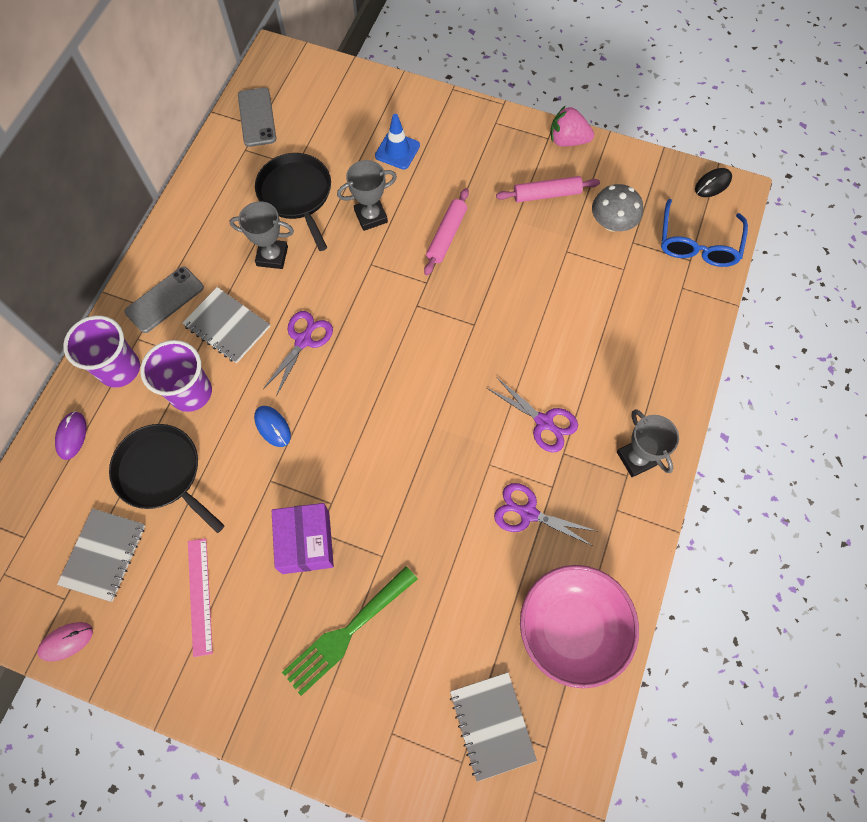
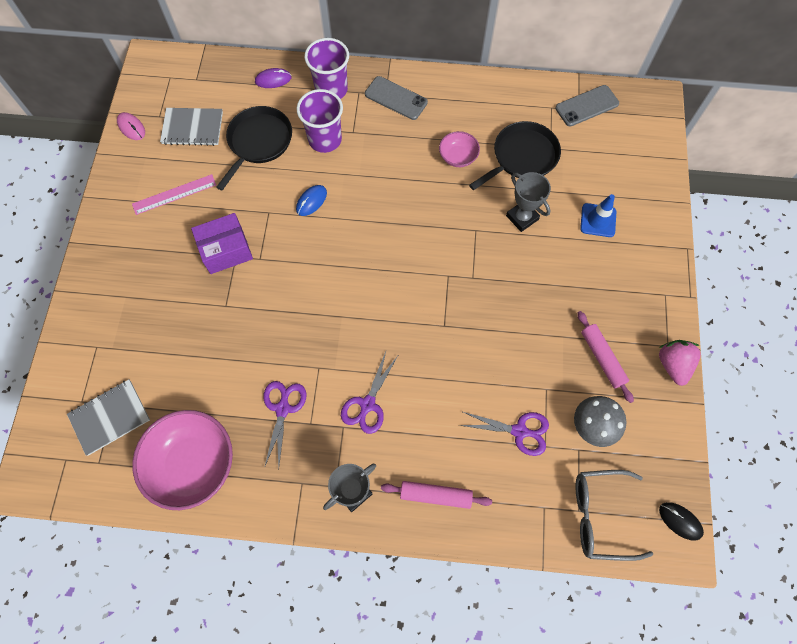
camera: 75 degrees right, 0 degrees up
grey notebook [182,287,270,363] -> none
grey trophy [229,201,294,269] -> pink bowl [439,131,480,167]
purple scissors [263,311,333,396] -> purple scissors moved to [459,411,549,456]
green fork [282,566,418,696] -> none
pink rolling pin [424,188,469,276] -> pink rolling pin moved to [381,481,492,509]
blue glasses [661,199,748,267] -> grey glasses [576,470,653,561]

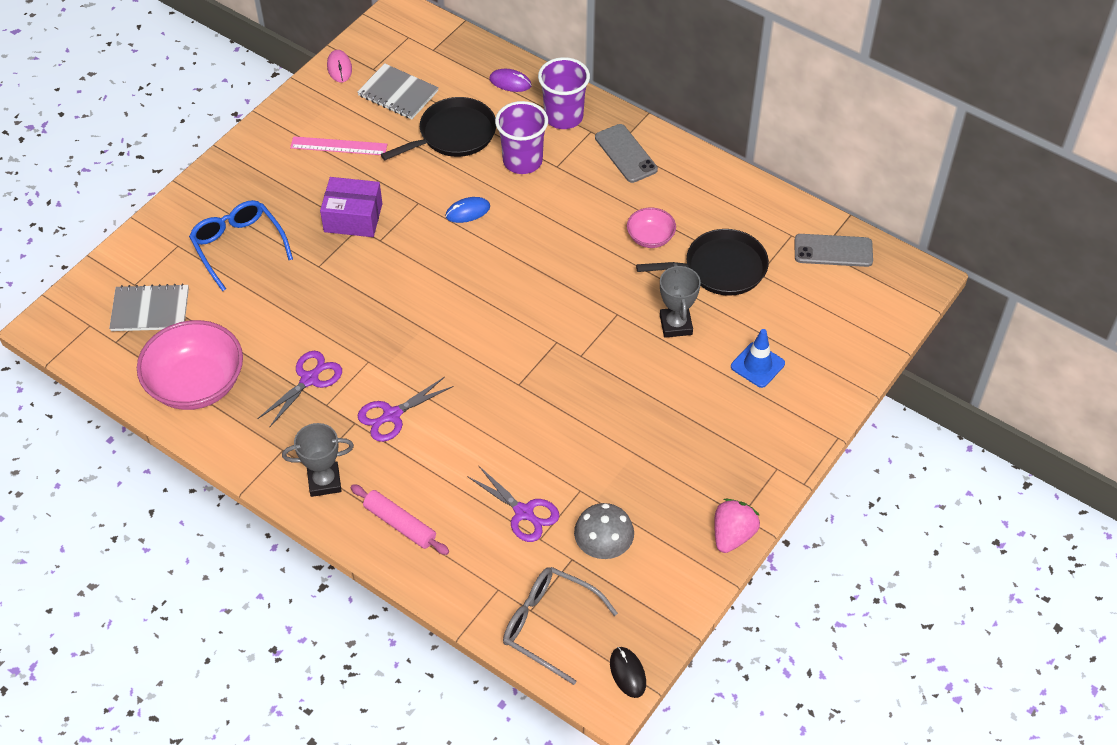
camera: 30 degrees right, 15 degrees down
pink rolling pin [577,311,634,403] -> none
none -> blue glasses [189,200,293,291]

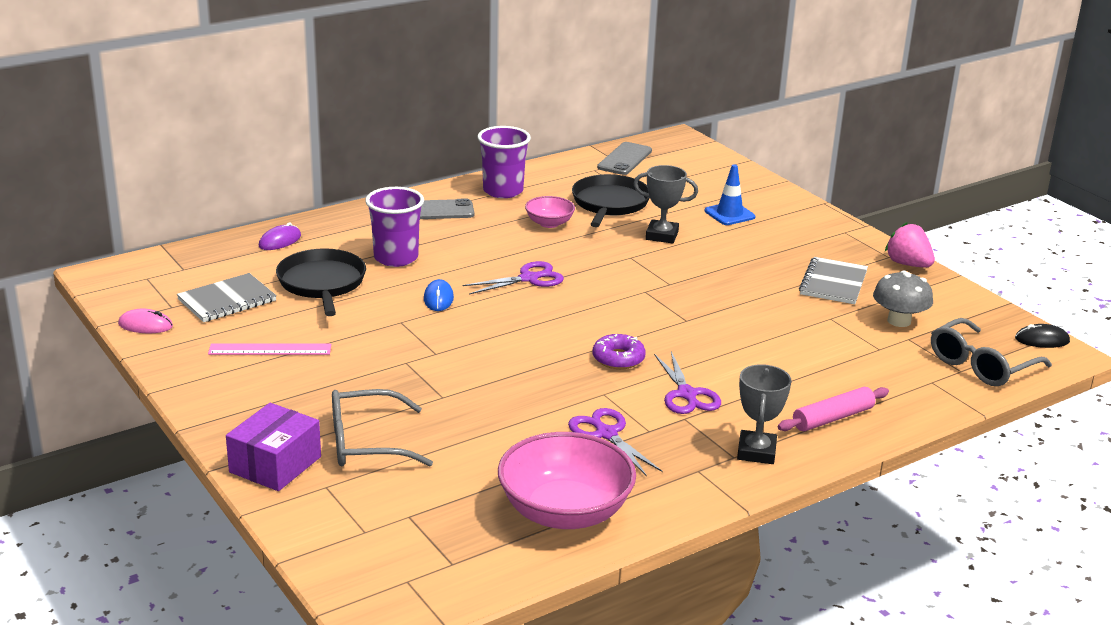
camera: 70 degrees left, 25 degrees down
grey notebook [109,284,189,331] -> grey notebook moved to [799,257,868,304]
blue glasses [189,200,293,291] -> grey glasses [332,389,433,466]
pink ruler [290,136,387,155] -> pink ruler turned 60 degrees clockwise [208,343,331,355]
purple box [320,177,382,237] -> purple box moved to [226,403,321,491]
purple scissors [467,465,559,542] -> purple scissors moved to [463,261,564,295]
purple cup [538,57,590,129] -> purple cup moved to [478,126,531,198]
none -> purple donut [592,334,646,369]

